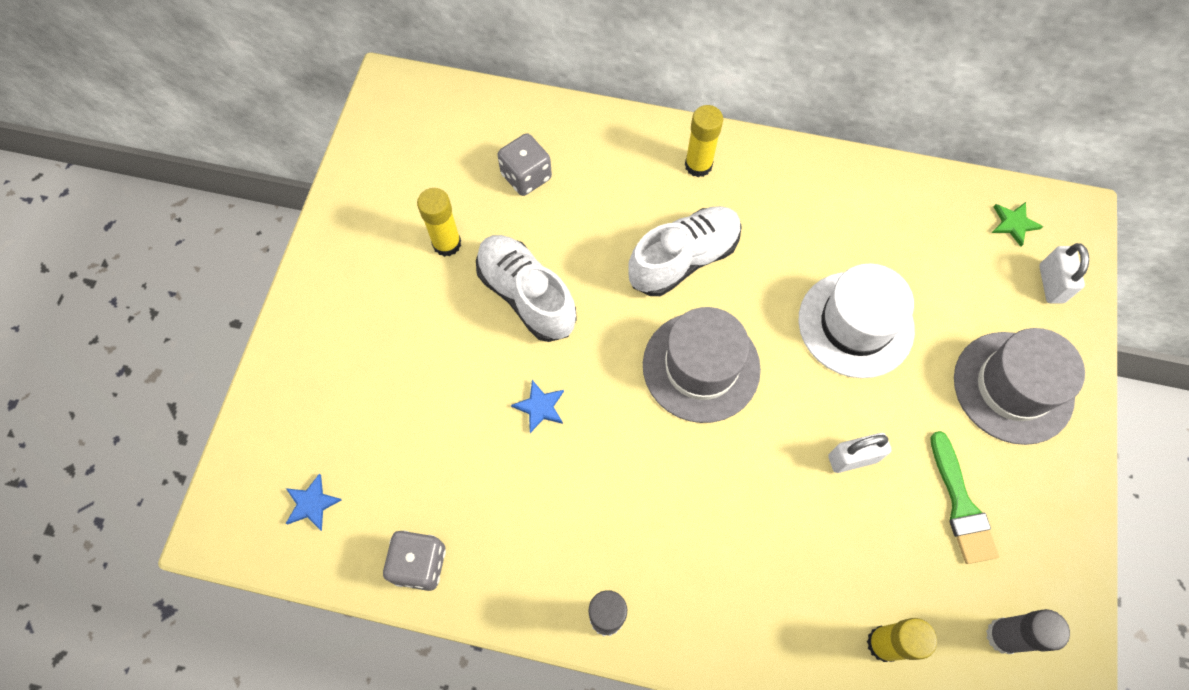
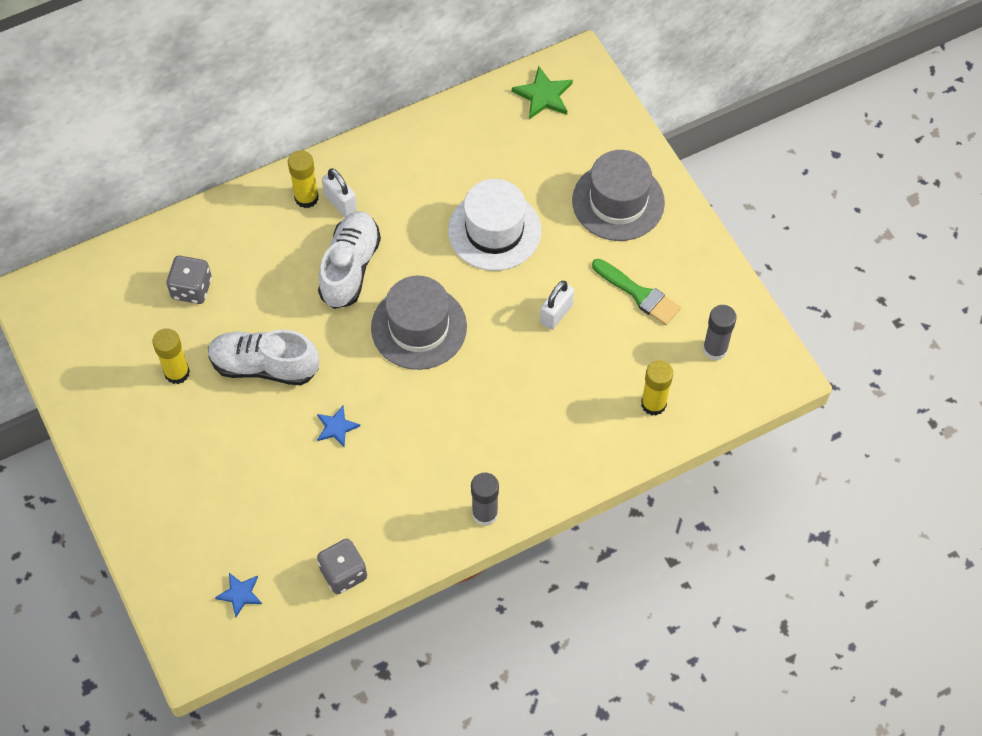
camera: 40 degrees left, 5 degrees down
green star [992,202,1043,247] -> green star [512,66,573,119], size x1.52
white padlock [1039,243,1089,304] -> white padlock moved to [322,168,357,217]

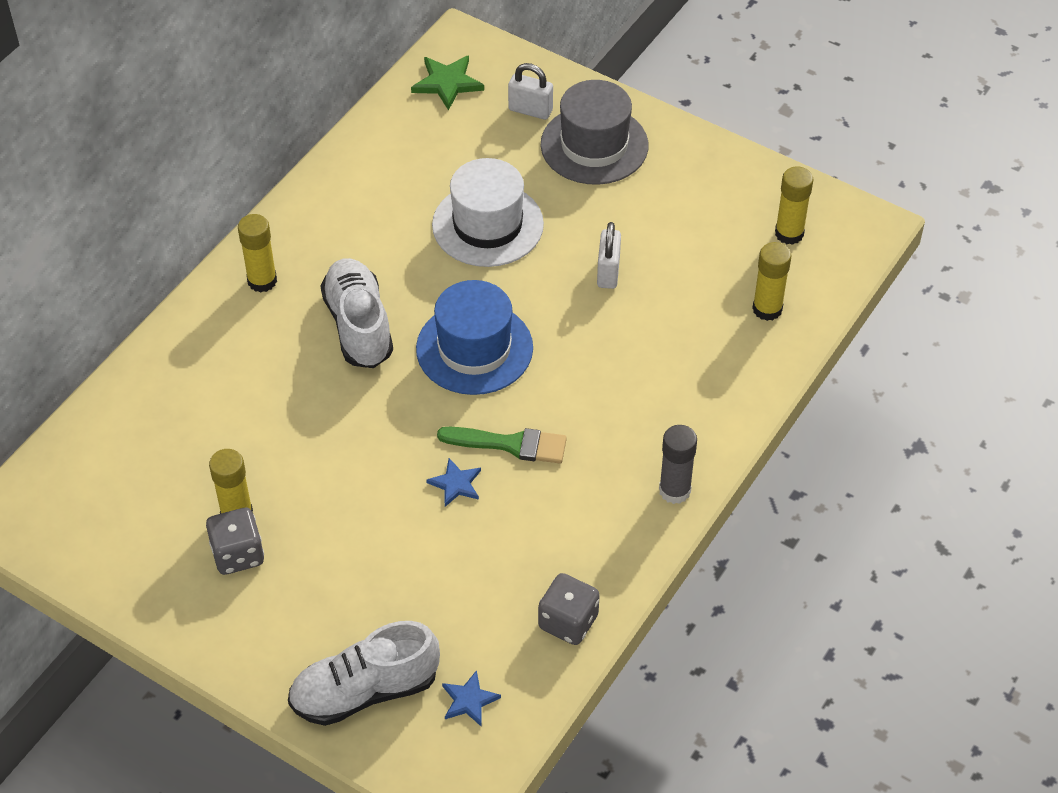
camera: 30 degrees left, 10 degrees down
grey dice [166,256,212,304] -> grey dice moved to [206,508,264,575]
white shoe [208,330,319,385] -> white shoe moved to [288,621,440,726]
white padlock [322,168,357,217] -> white padlock moved to [508,63,553,120]
grey hat [371,276,467,370] -> blue hat [416,280,533,395]
green brush [592,259,681,325] -> green brush moved to [437,427,567,463]
grey glue stick [703,305,736,361] -> yellow glue stick [775,166,813,245]

